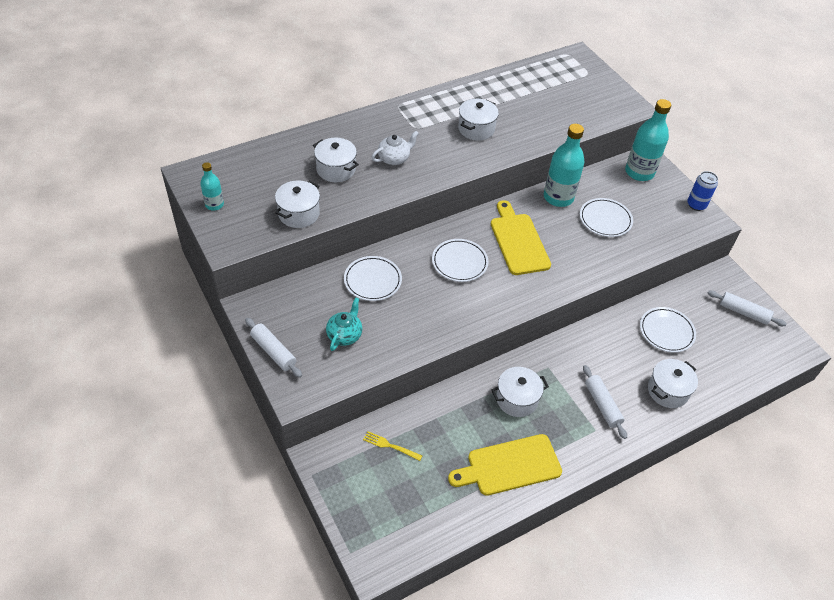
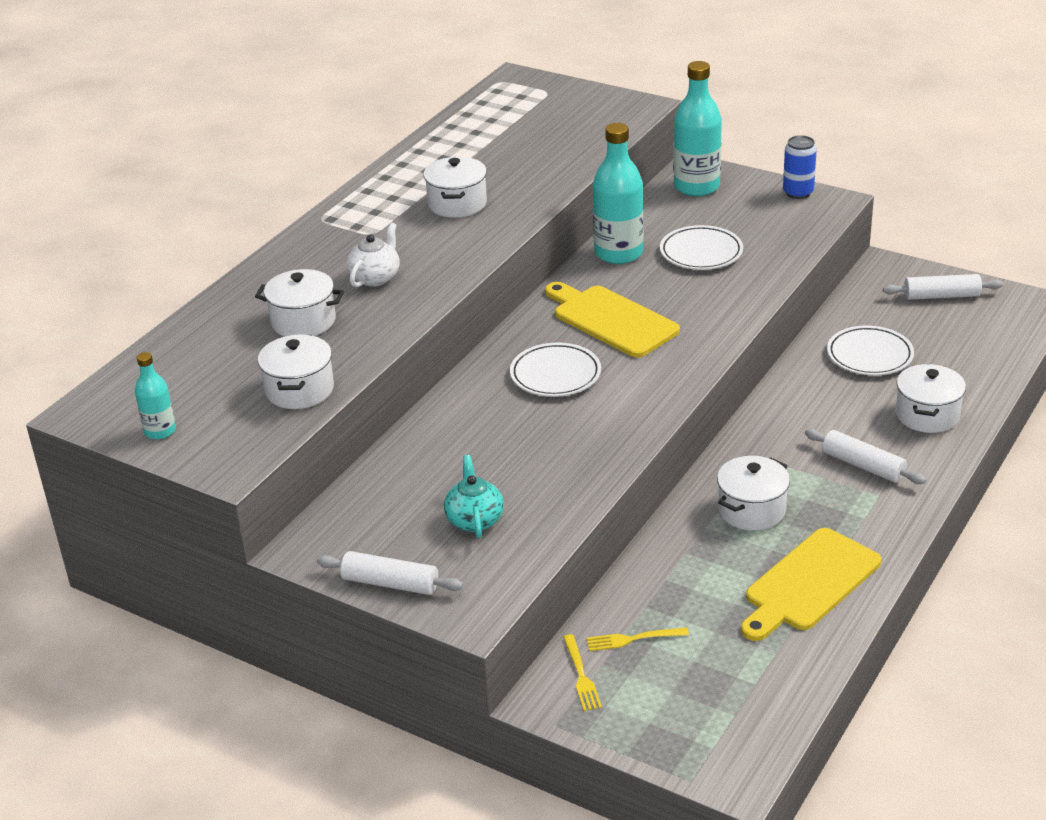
camera: 25 degrees left, 15 degrees down
white plate [344,256,402,301] -> none
none -> yellow fork [563,634,602,711]

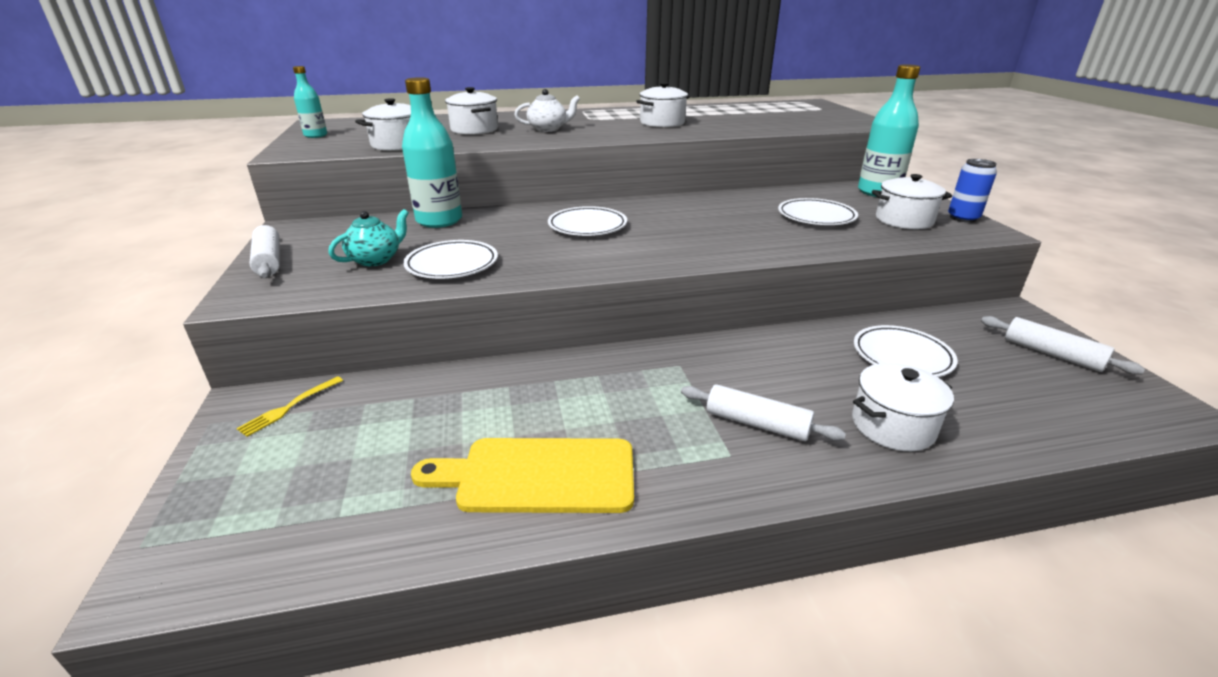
camera: 45 degrees right, 5 degrees down
yellow cutting board [545,282,680,358] -> none
yellow fork [587,628,689,651] -> none
turquoise bottle [593,123,644,264] -> turquoise bottle moved to [402,77,462,228]
white pot [717,456,790,531] -> white pot moved to [872,174,952,229]
white rolling pin [805,429,926,484] -> white rolling pin turned 60 degrees counterclockwise [681,384,846,441]
none -> white plate [403,240,498,279]

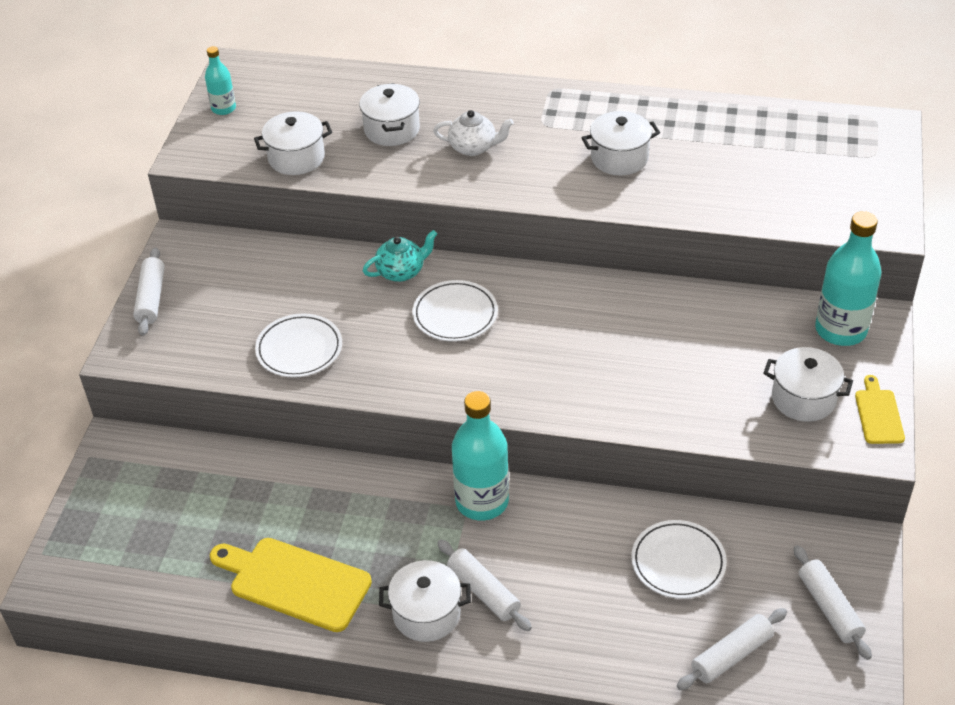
camera: 25 degrees right, 15 degrees up
yellow fork [236,376,343,437] -> none
turquoise teapot [328,209,409,266] -> turquoise teapot moved to [363,230,437,282]
turquoise bottle [402,77,462,228] -> turquoise bottle moved to [452,391,509,520]
white plate [778,198,858,225] -> none
white pot [852,363,954,451] -> white pot moved to [379,560,471,642]
blue can [948,159,997,223] -> yellow cutting board [855,375,905,444]
none -> white rolling pin [677,608,787,690]

